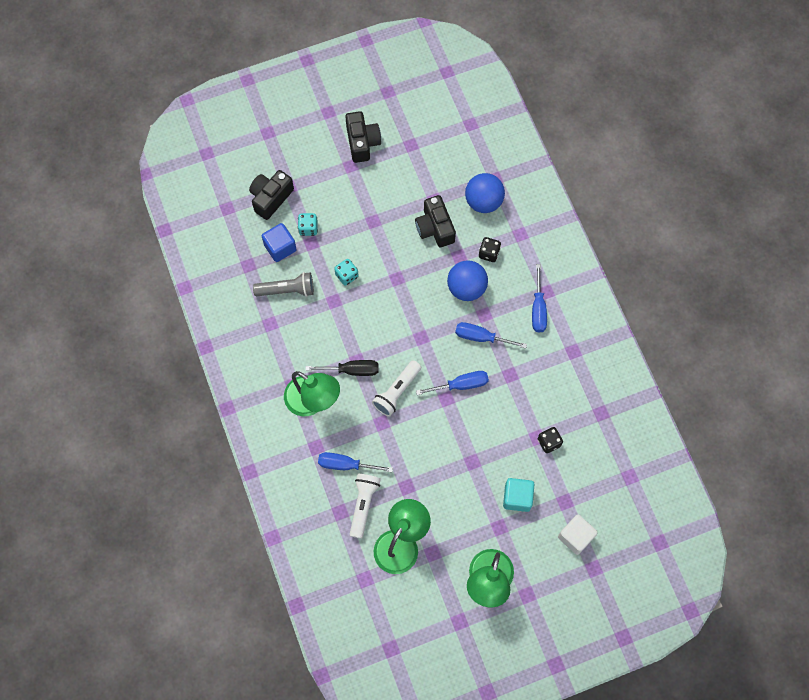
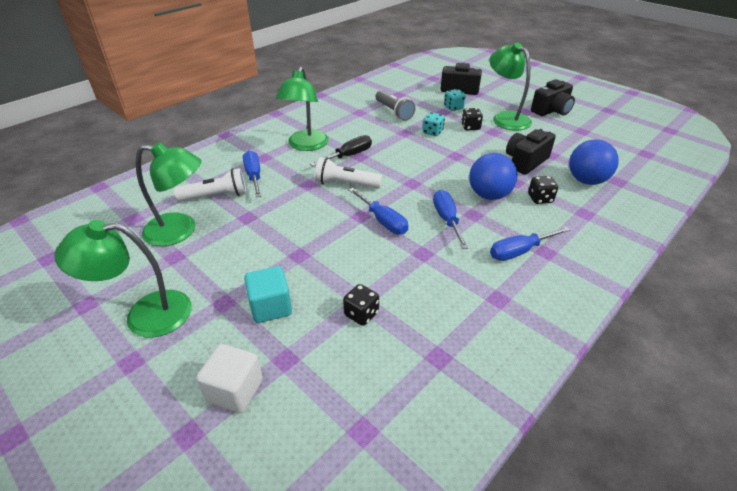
camera: 65 degrees right, 30 degrees down
blue cube [262,223,297,262] -> none
black screwdriver [305,360,379,376] -> black screwdriver turned 105 degrees counterclockwise [310,135,372,166]
none -> black dice [461,108,483,130]
none -> green lamp [489,43,532,131]

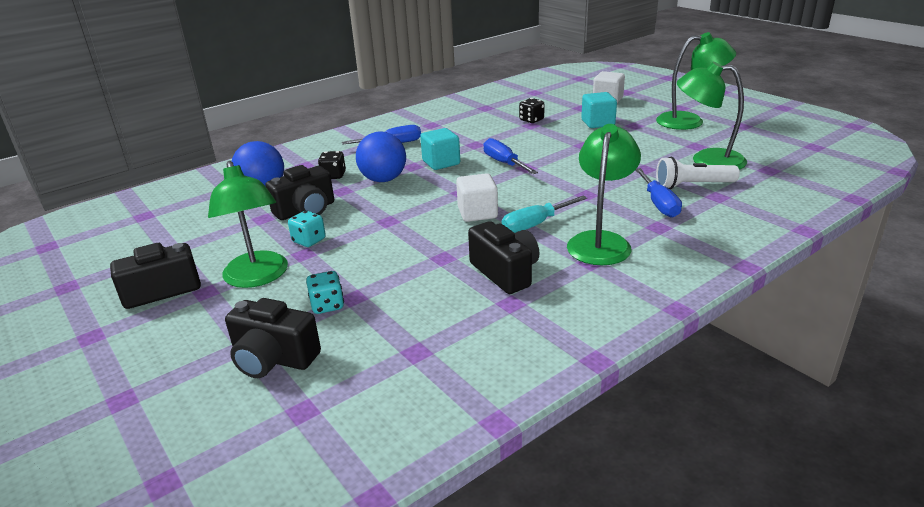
camera: 170 degrees left, 10 degrees down
black screwdriver [310,135,372,166] -> turquoise screwdriver [502,196,587,233]
white flashlight [315,157,382,189] -> none
grey flashlight [375,90,415,121] -> none
turquoise dice [422,112,445,136] -> turquoise dice moved to [288,211,326,247]
blue screwdriver [433,190,468,249] -> turquoise cube [420,128,460,170]
black dice [461,108,483,130] -> none
none -> white cube [456,173,498,222]
none -> black camera [468,221,539,294]

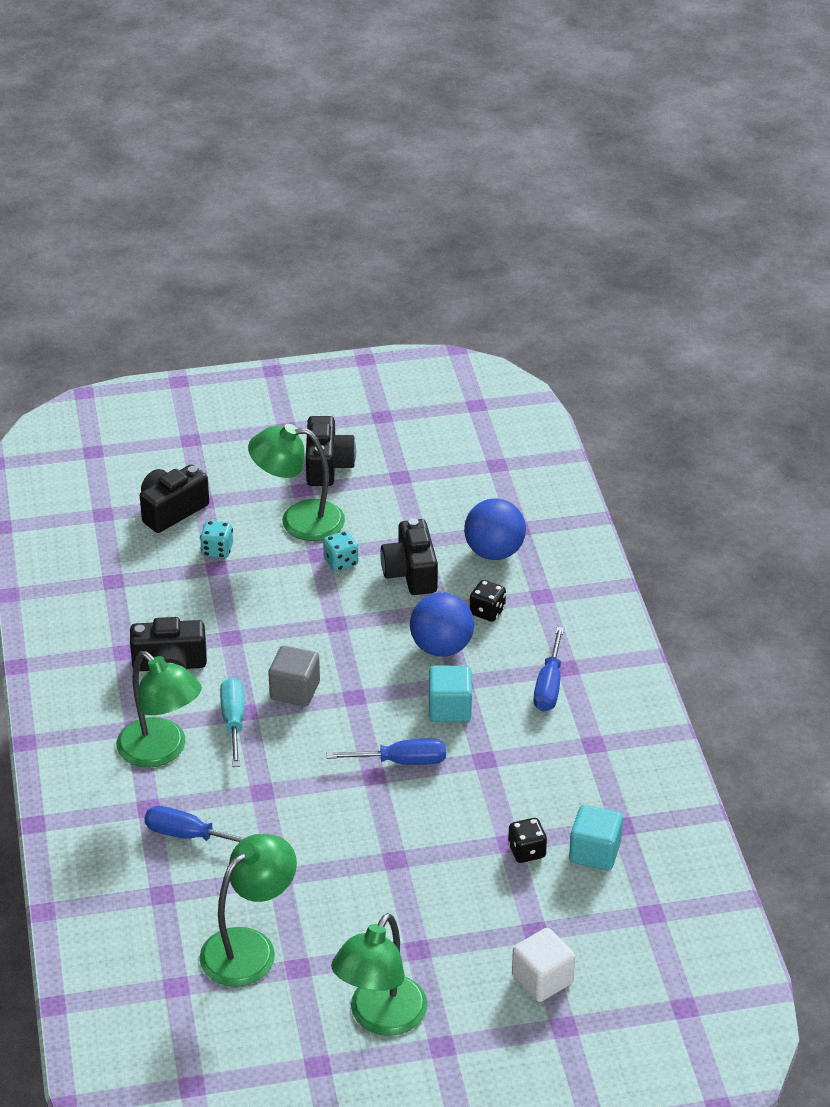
camera: 115 degrees right, 10 degrees up
white cube [456,173,498,222] -> grey cube [268,646,320,706]
turquoise cube [581,92,617,128] -> turquoise cube moved to [569,805,623,871]
white flashlight [656,157,740,189] -> none

